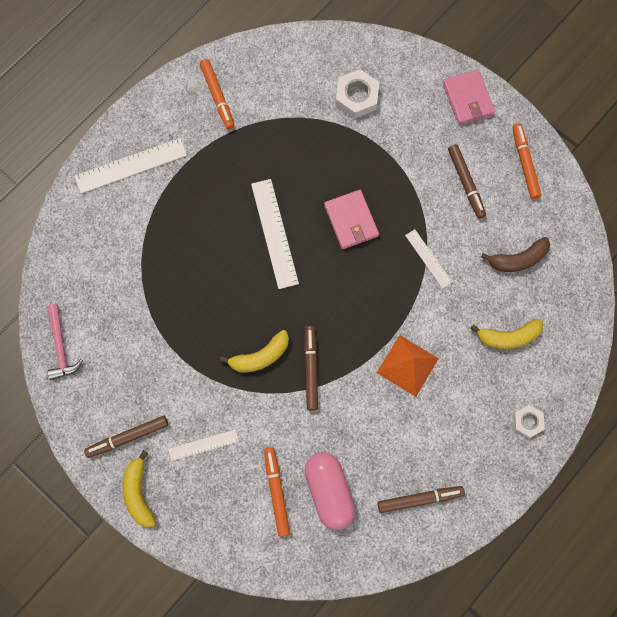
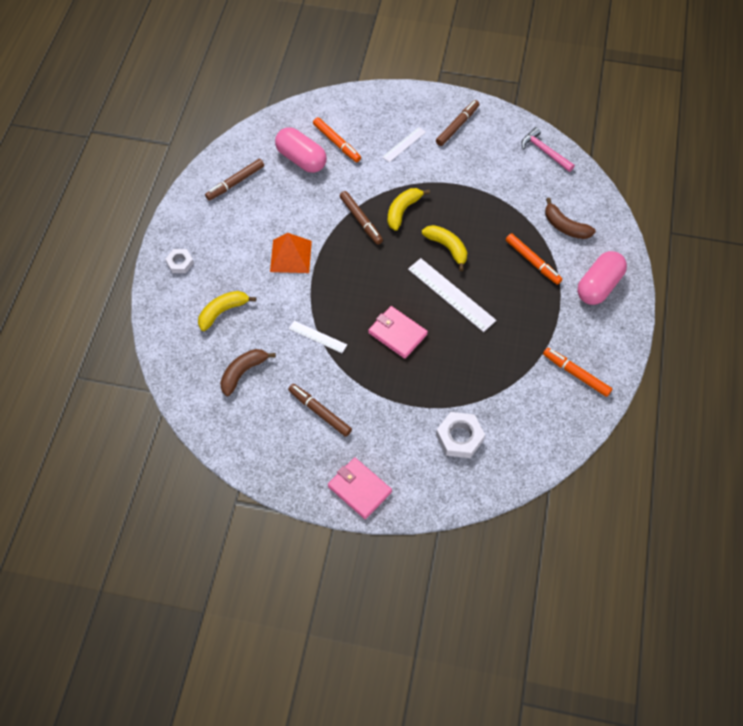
camera: 150 degrees right, 15 degrees down
white ruler [75,138,187,194] -> pink capsule [577,251,627,305]
yellow banana [122,450,156,527] -> yellow banana moved to [422,225,467,271]
orange marker [512,123,541,199] -> orange marker moved to [506,233,562,285]
none -> brown banana [545,198,596,239]

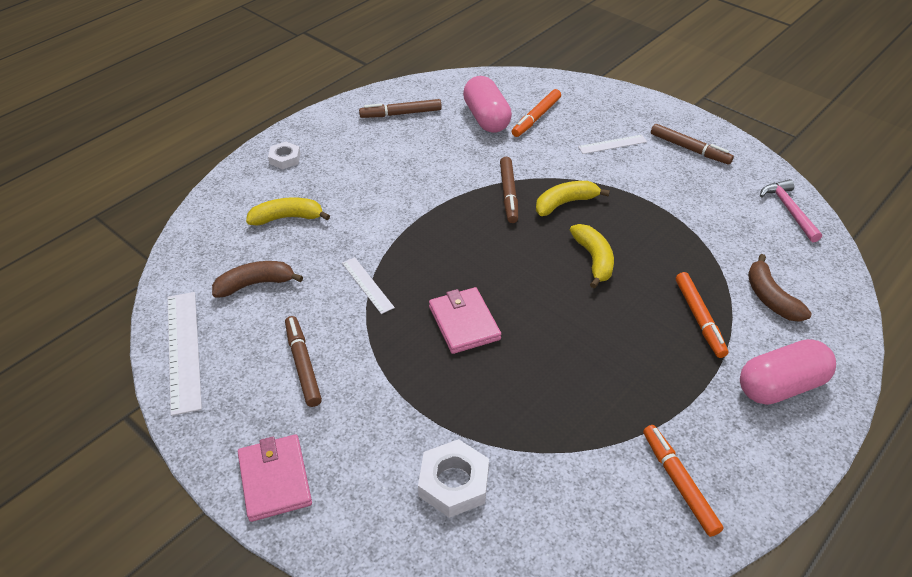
camera: 30 degrees right, 15 degrees down
orange pyramid [270,233,312,273] -> none
orange marker [313,117,361,162] -> orange marker turned 45 degrees clockwise [512,89,561,137]
white ruler [408,258,496,332] -> white ruler moved to [168,292,202,416]
brown marker [436,100,480,146] -> brown marker turned 60 degrees clockwise [651,124,734,164]

